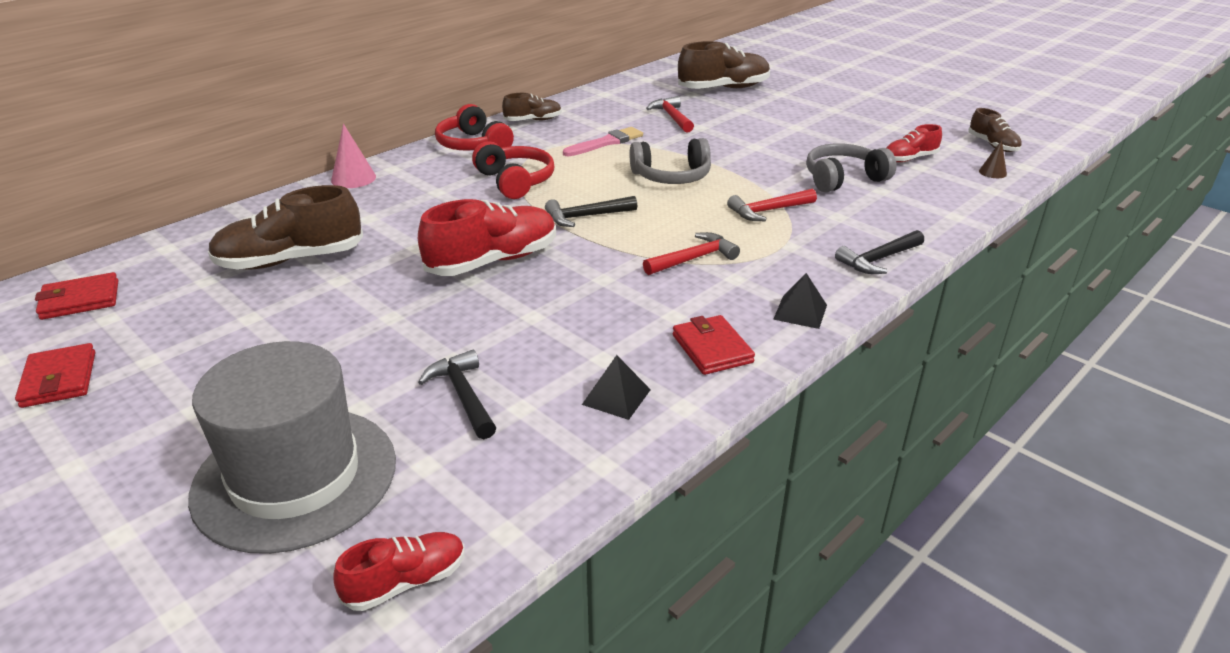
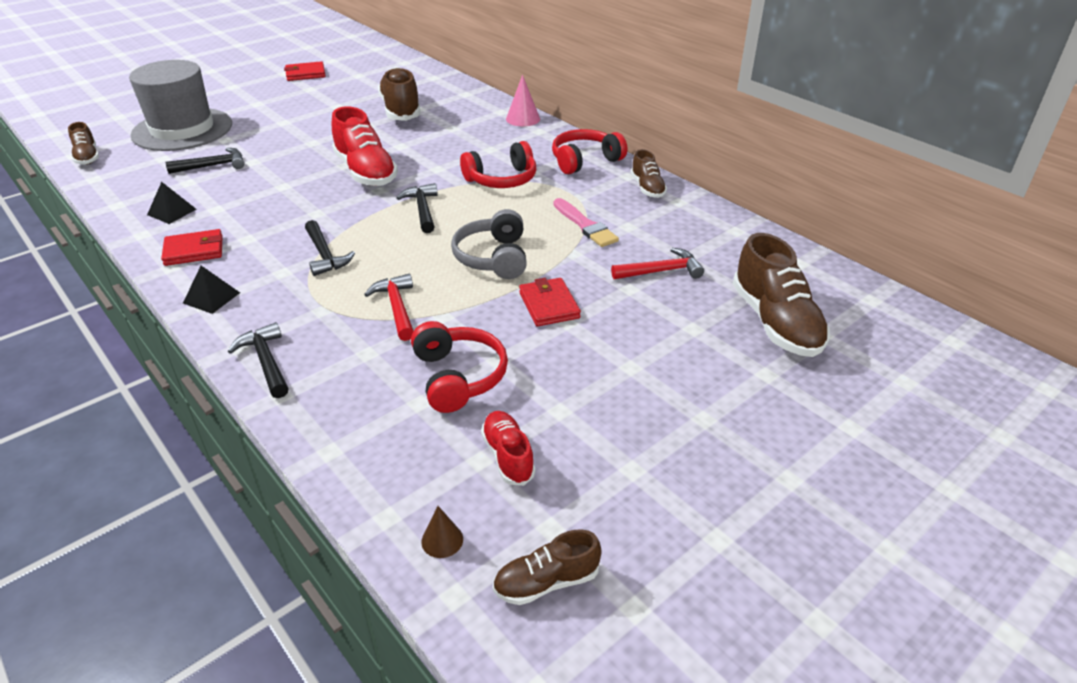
camera: 95 degrees right, 5 degrees up
red wallet [35,272,118,320] -> red wallet moved to [519,278,581,326]
red shoe [333,532,465,611] -> brown shoe [68,122,99,165]
red hammer [643,232,740,275] -> black hammer [305,220,355,276]
grey headphones [806,143,897,192] -> red headphones [411,321,508,413]

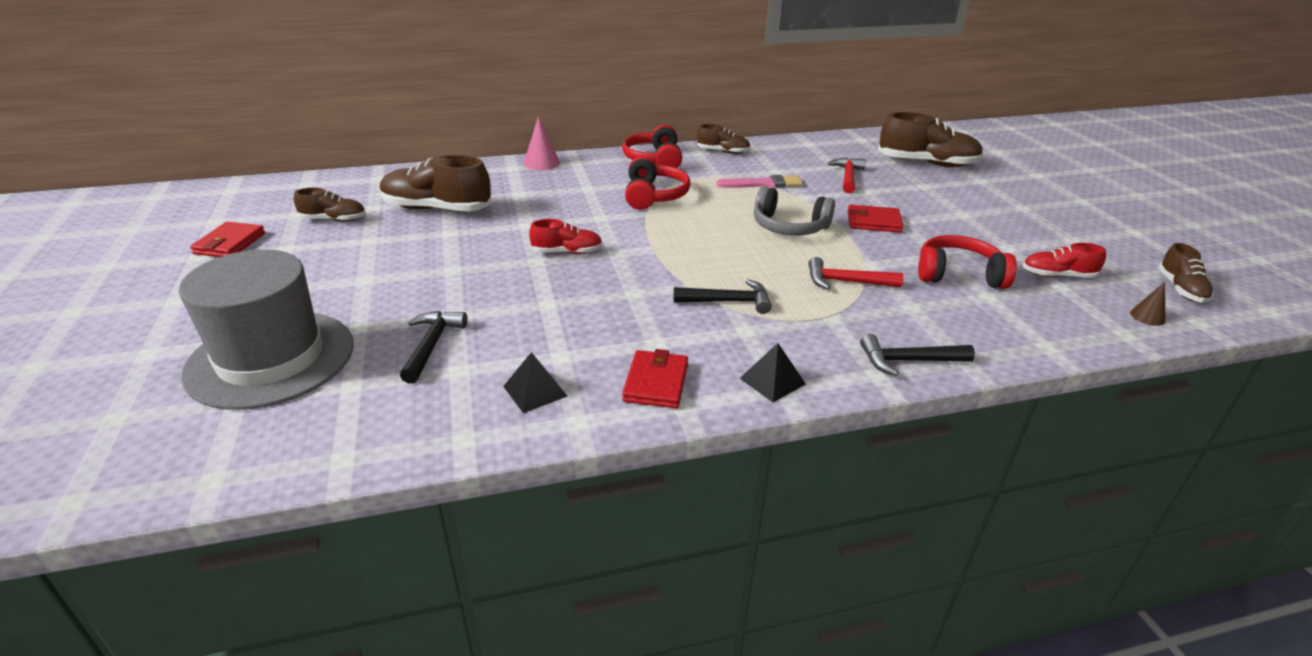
camera: 65 degrees left, 5 degrees down
brown shoe [68,122,99,165] -> brown shoe moved to [294,187,366,222]
red shoe [332,106,398,186] -> red shoe [529,219,602,254], size x0.55
black hammer [396,183,438,233] -> none

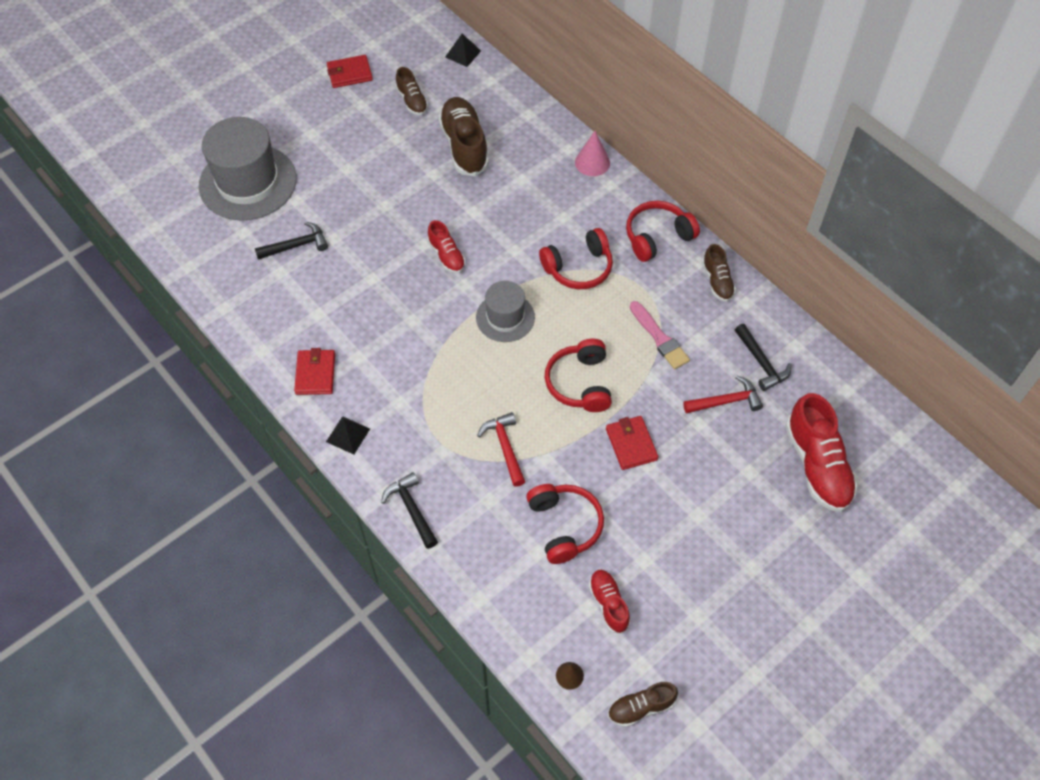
camera: 65 degrees right, 25 degrees up
black pyramid [503,352,567,413] -> black pyramid moved to [445,34,481,67]
red wallet [622,349,688,408] -> red wallet turned 75 degrees counterclockwise [294,348,335,395]
black hammer [674,279,772,314] -> black hammer moved to [735,324,792,391]
grey headphones [754,186,835,235] -> red headphones [545,339,612,412]
brown shoe [878,112,983,167] -> red shoe [785,393,858,512]
none -> grey hat [476,281,535,342]

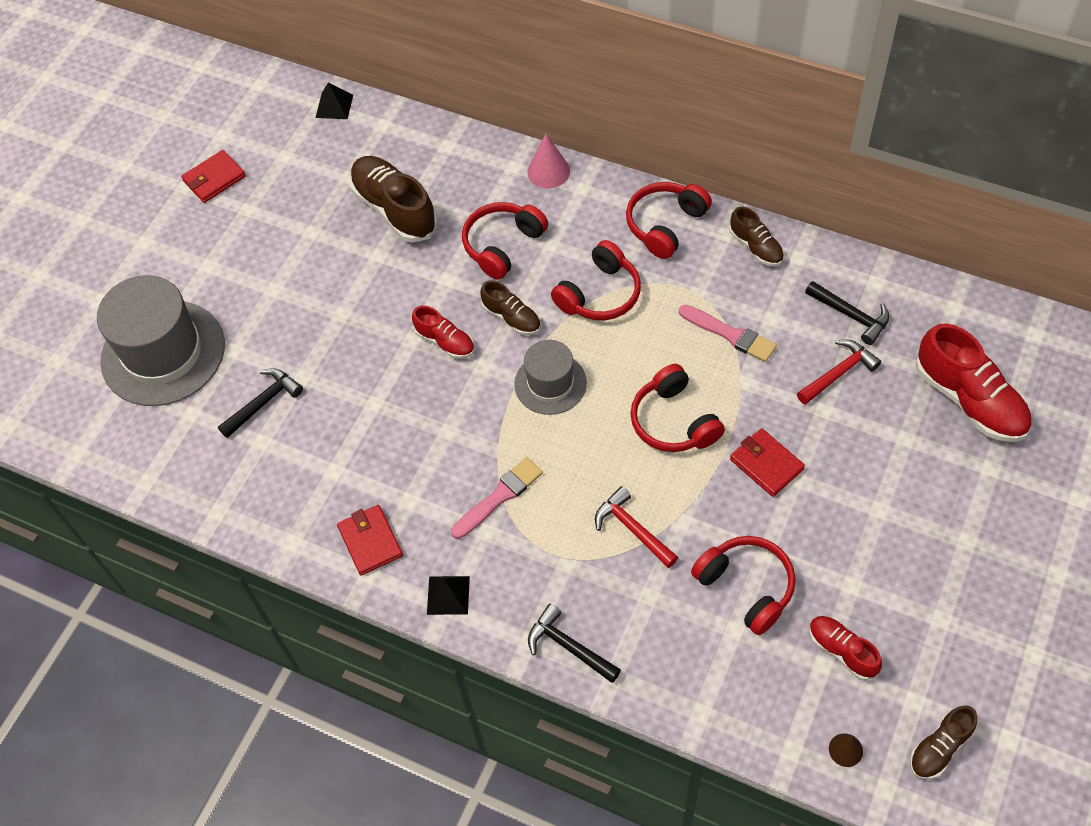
camera: 20 degrees left, 0 degrees up
brown shoe [395,67,428,115] -> brown shoe moved to [481,280,541,335]
none -> pink brush [451,457,543,539]
none -> red headphones [462,202,548,280]

